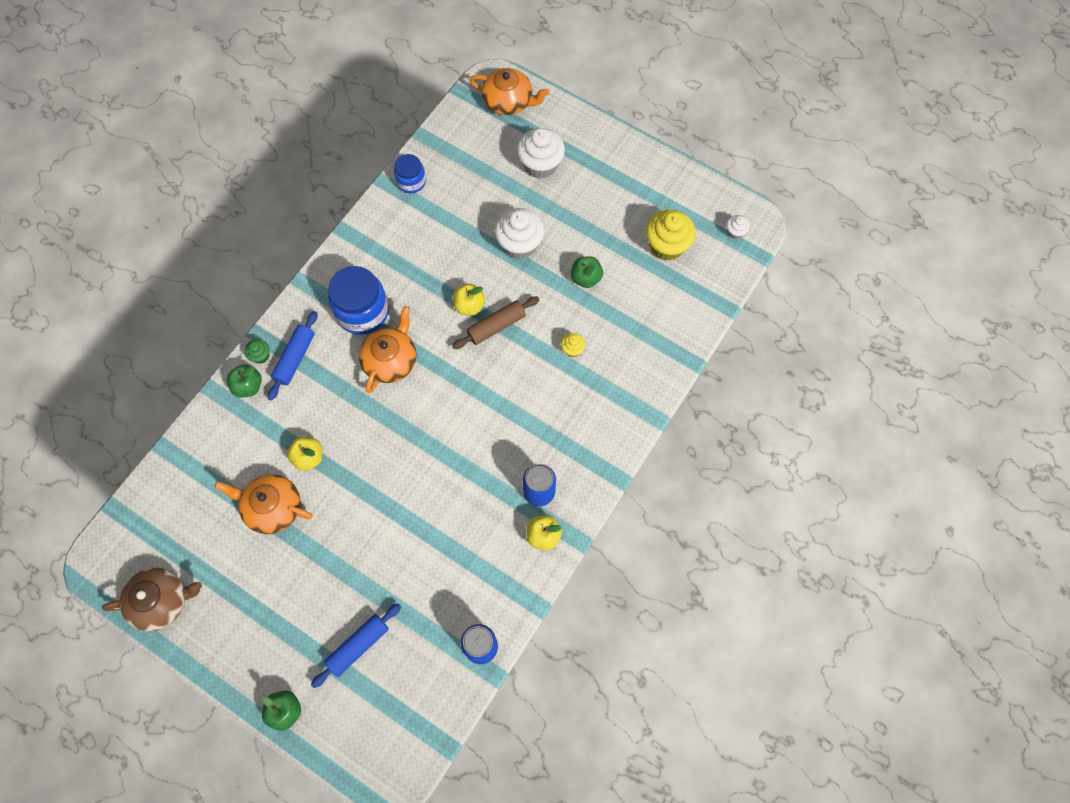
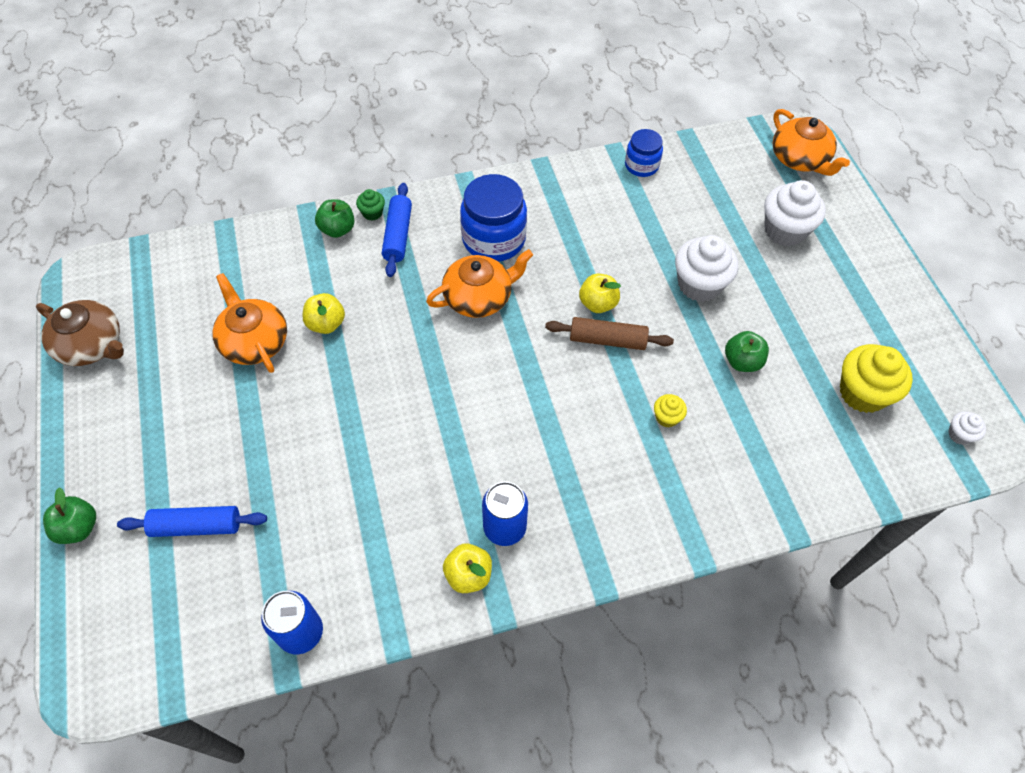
camera: 40 degrees right, 10 degrees down
blue rolling pin [268,311,317,400] -> blue rolling pin turned 60 degrees counterclockwise [382,183,412,277]

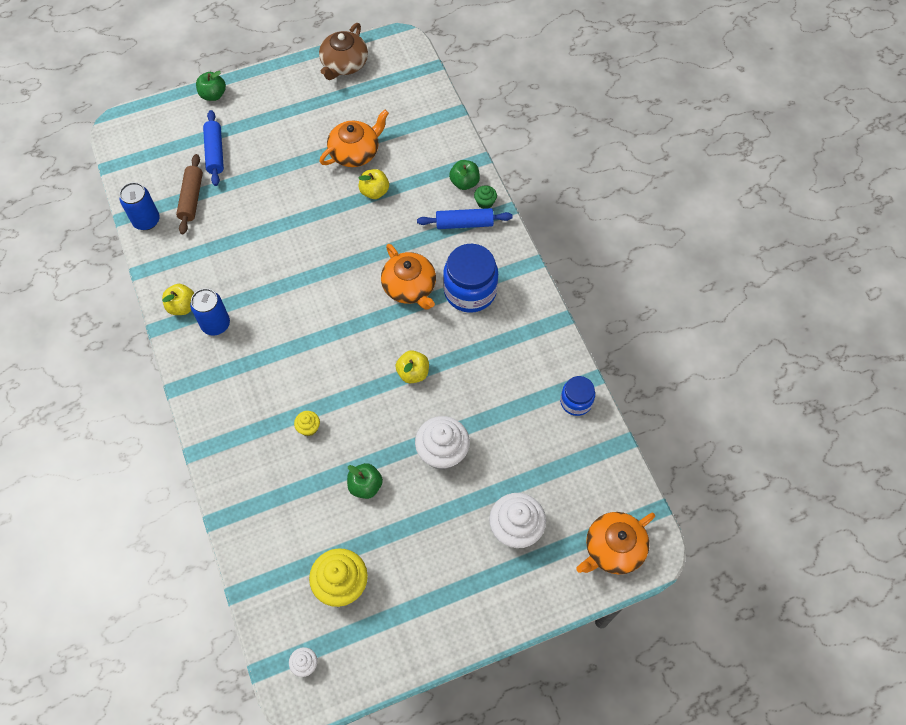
camera: 85 degrees right, 5 degrees up
brown rolling pin [545,317,674,350] -> brown rolling pin moved to [176,154,203,234]

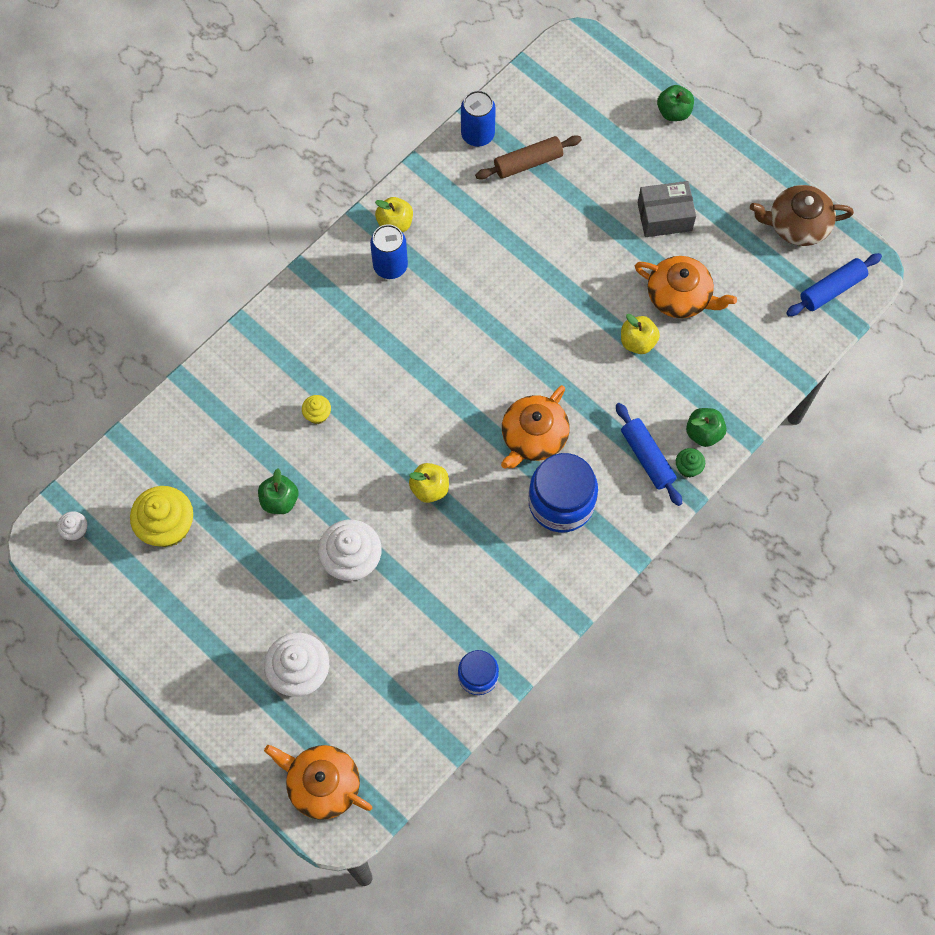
camera: 65 degrees right, 5 degrees up
blue rolling pin [203,110,224,186] -> blue rolling pin moved to [786,253,882,316]
none -> grey box [638,181,696,237]

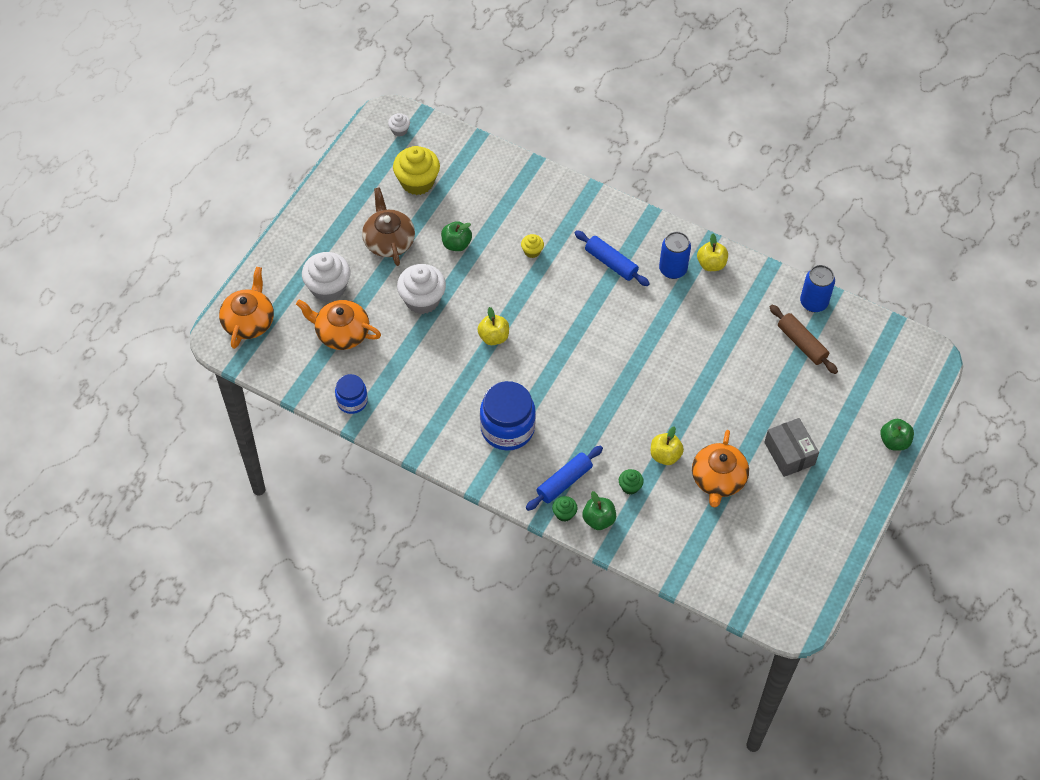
camera: 75 degrees right, 10 degrees down
orange teapot [501,385,570,469] -> orange teapot moved to [296,300,381,350]
brown teapot [750,185,854,246] -> brown teapot moved to [362,187,415,266]
blue rolling pin [786,253,882,316] -> blue rolling pin moved to [575,230,650,286]
none -> green cupcake [619,469,644,495]

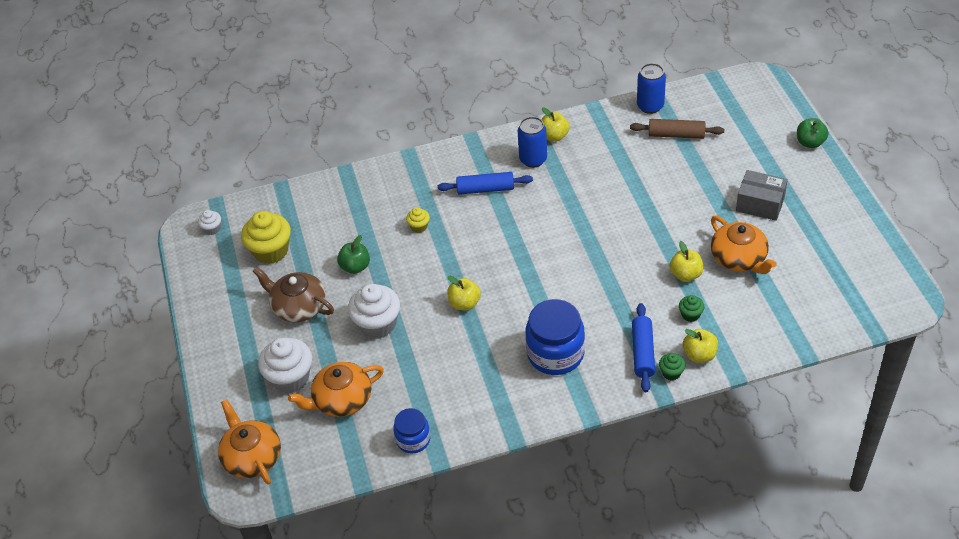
camera: 40 degrees left, 10 degrees down
green apple [582,491,616,530] -> yellow apple [683,329,718,363]

